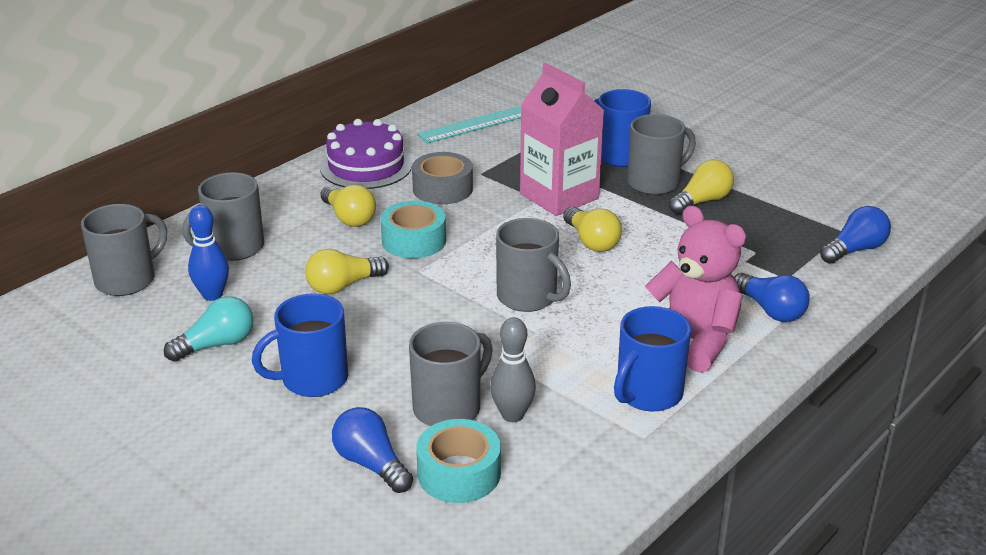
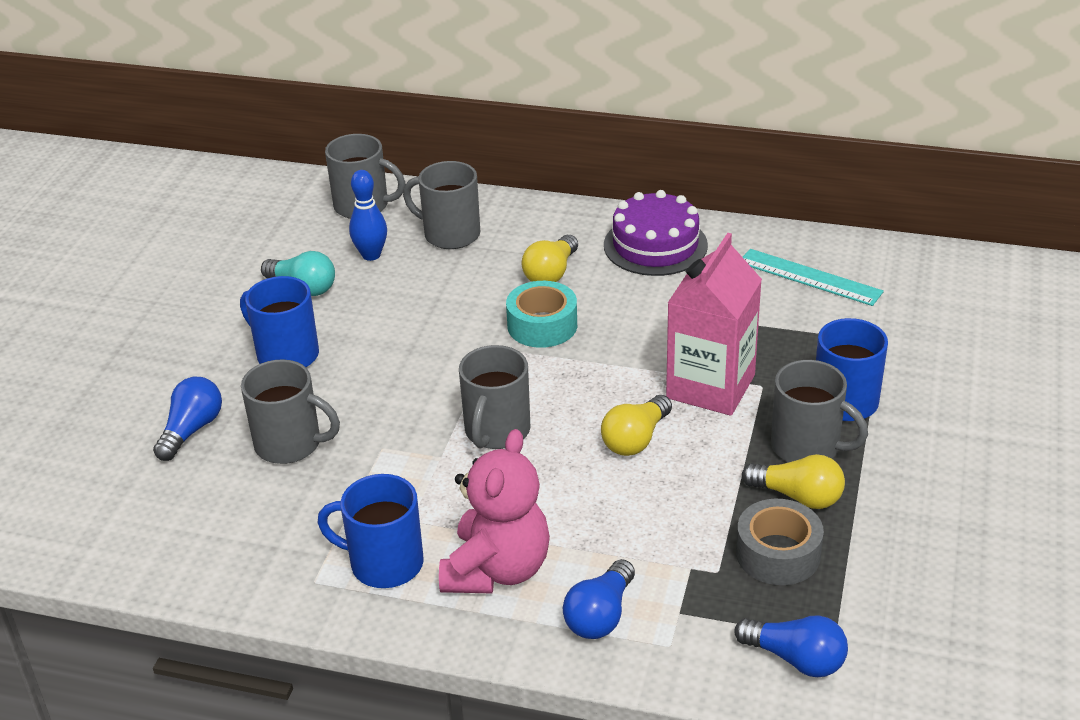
camera: 65 degrees right, 5 degrees up
yellow light bulb [305,249,389,294] -> none
grey tape [412,152,473,204] -> grey tape moved to [736,499,824,585]
turquoise tape [416,419,501,503] -> none
grey bowling pin [490,317,536,422] -> none

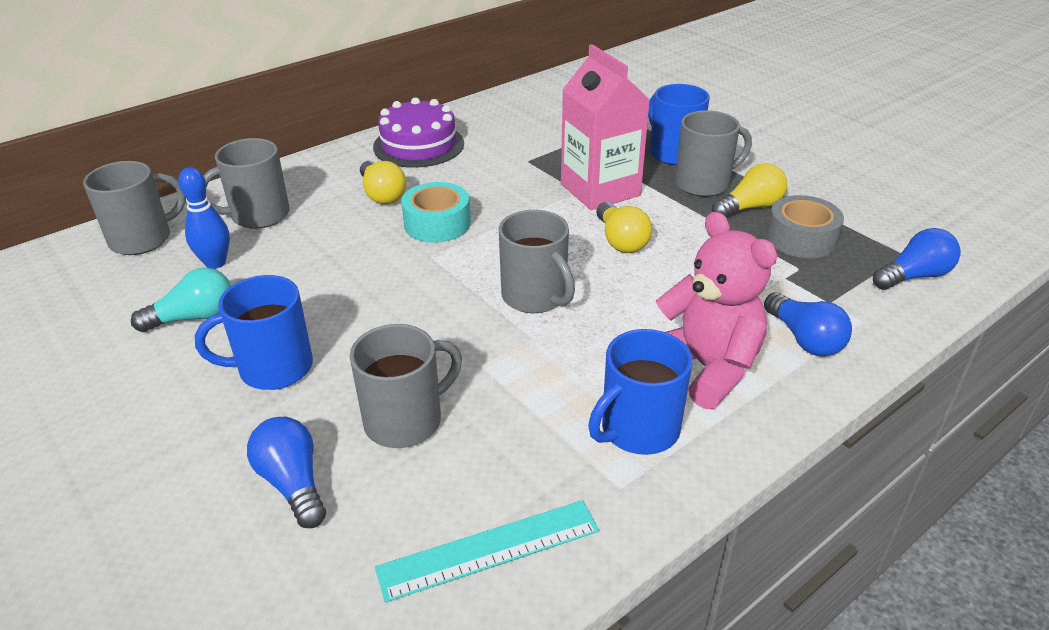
camera: 55 degrees left, 0 degrees up
turquoise ruler [743,249,884,306] -> turquoise ruler moved to [375,500,599,603]

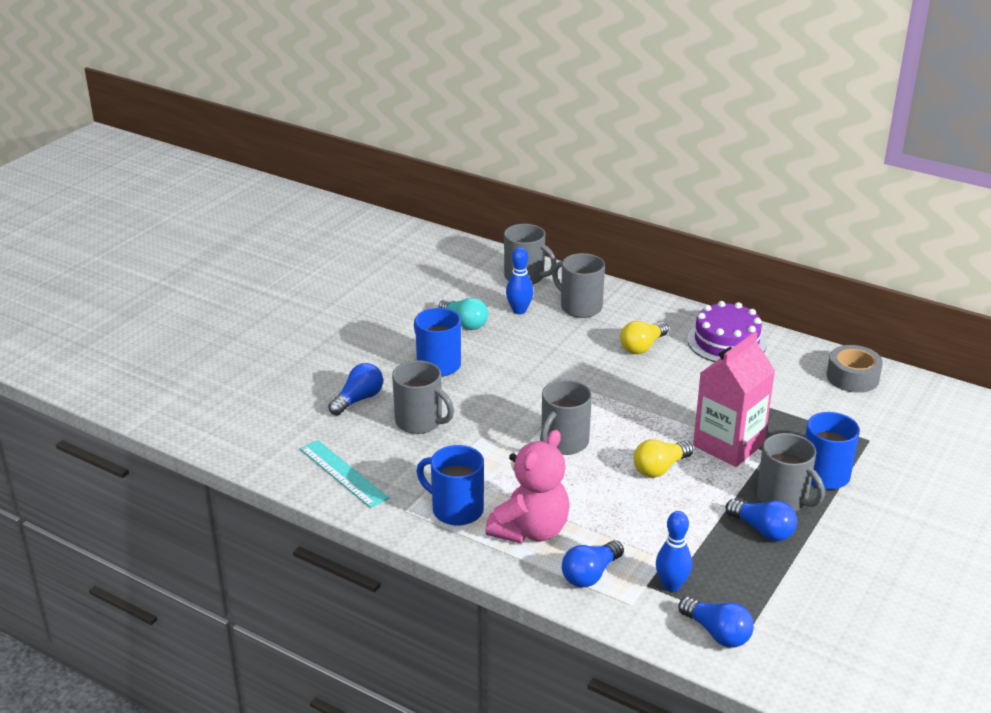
camera: 70 degrees right, 5 degrees down
turquoise tape [401,182,471,243] -> none
yellow light bulb [712,163,787,217] -> blue light bulb [725,499,797,541]
grey tape [766,195,844,258] -> grey tape moved to [827,345,883,393]
none -> blue bowling pin [656,511,692,592]

